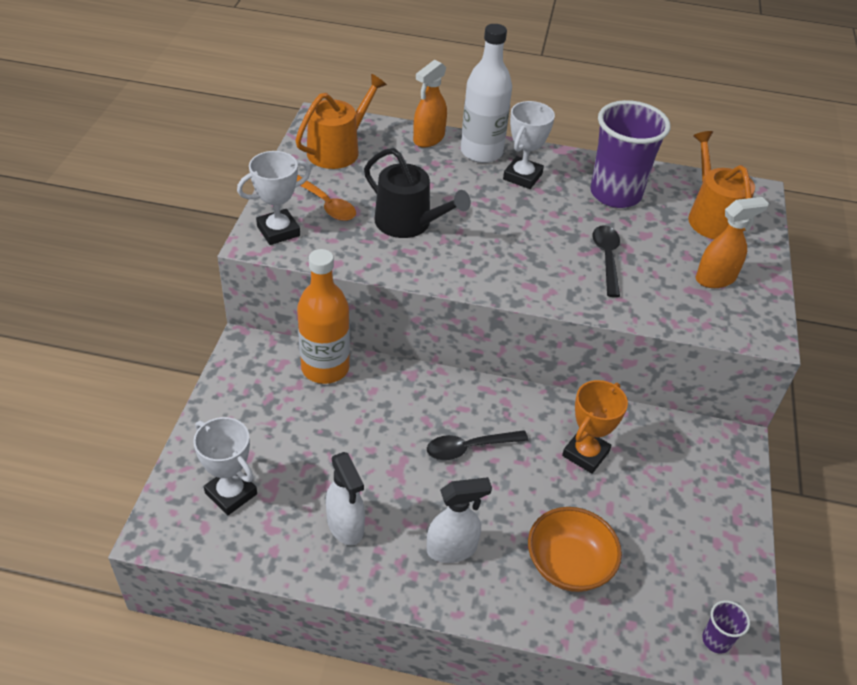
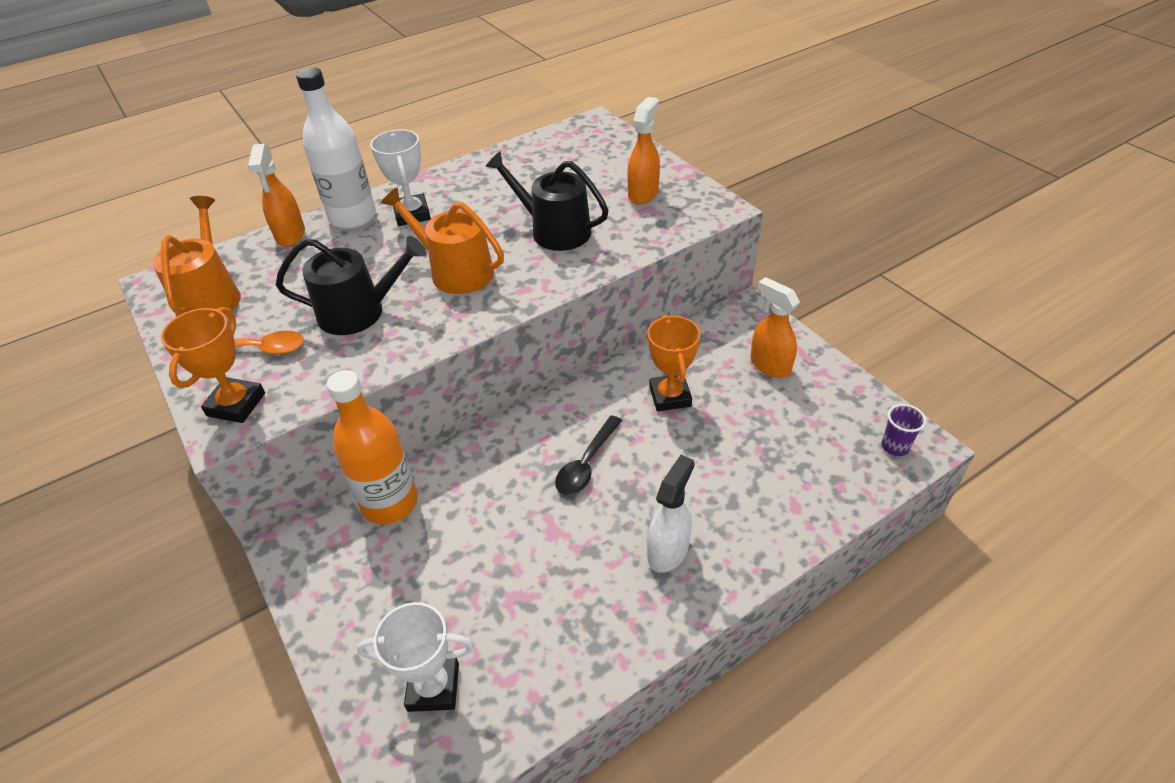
camera: 40 degrees left, 0 degrees up
white trophy [237,151,311,245] -> orange trophy [161,307,265,423]
white spray bottle [326,452,365,545] -> none
orange bowl [528,507,622,592] -> none
purple cup [590,100,670,208] -> none
black spoon [593,225,620,297] -> black watering can [485,151,609,251]
orange watering can [688,131,755,239] -> orange watering can moved to [381,188,504,294]
none -> orange spray bottle [751,277,800,378]

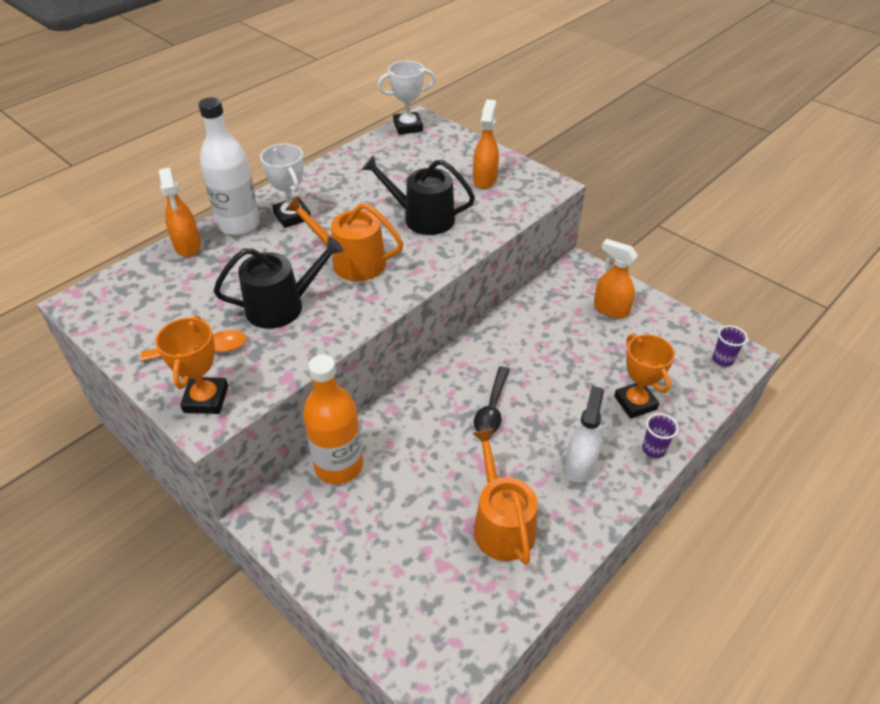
camera: 15 degrees left, 0 degrees up
orange watering can [153,196,241,316] -> orange watering can moved to [473,429,538,565]
white trophy [357,602,474,712] -> white trophy moved to [378,61,435,135]
orange trophy [648,315,700,411] -> orange trophy moved to [614,334,675,419]
none -> purple cup [642,413,679,458]

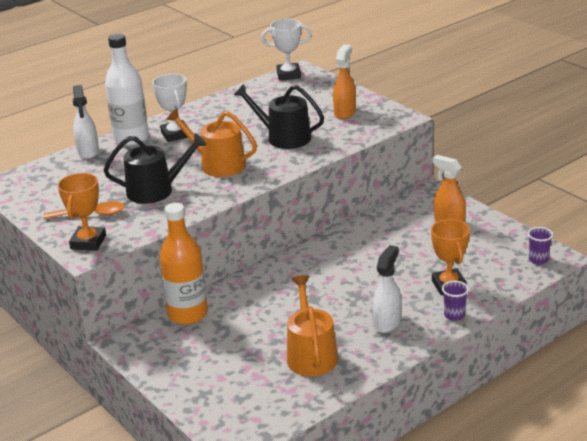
camera: 10 degrees right, 15 degrees down
orange spray bottle [159,167,201,257] -> white spray bottle [73,85,99,159]
black spoon [474,366,510,434] -> none

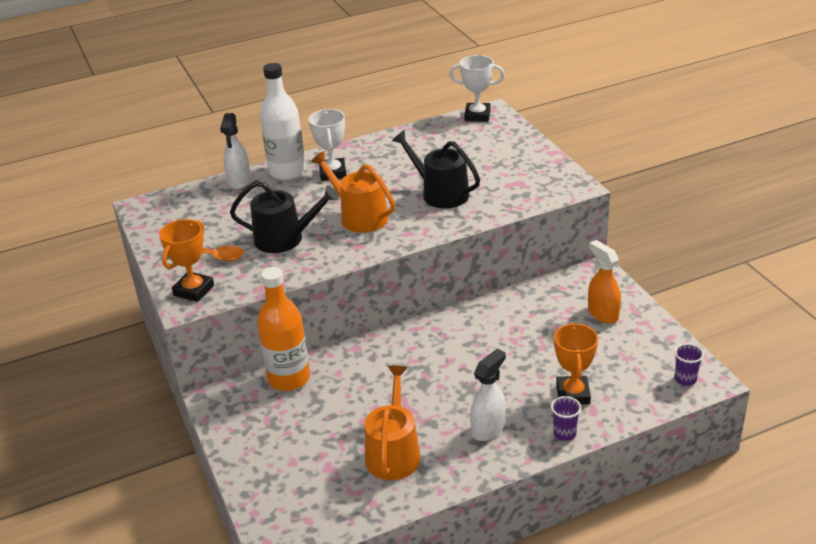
camera: 15 degrees right, 5 degrees up
orange spray bottle [333,44,356,119] -> none

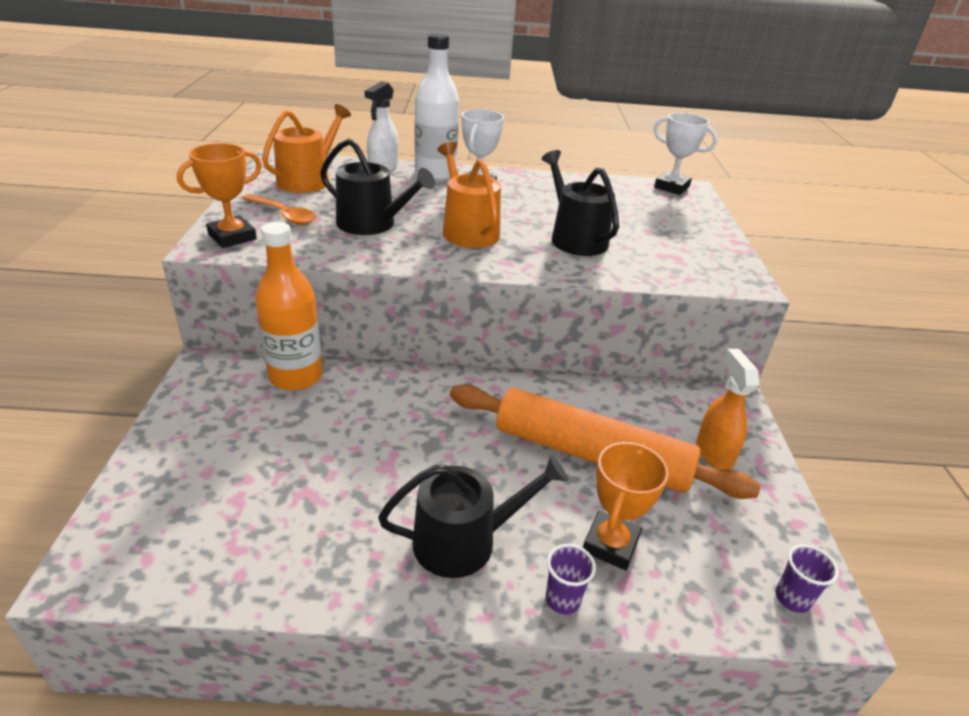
camera: 20 degrees right, 0 degrees up
orange watering can [364,366,421,480] -> orange watering can moved to [262,104,351,193]
white spray bottle [470,348,506,441] -> black watering can [378,455,568,578]
none -> orange rolling pin [450,384,761,499]

